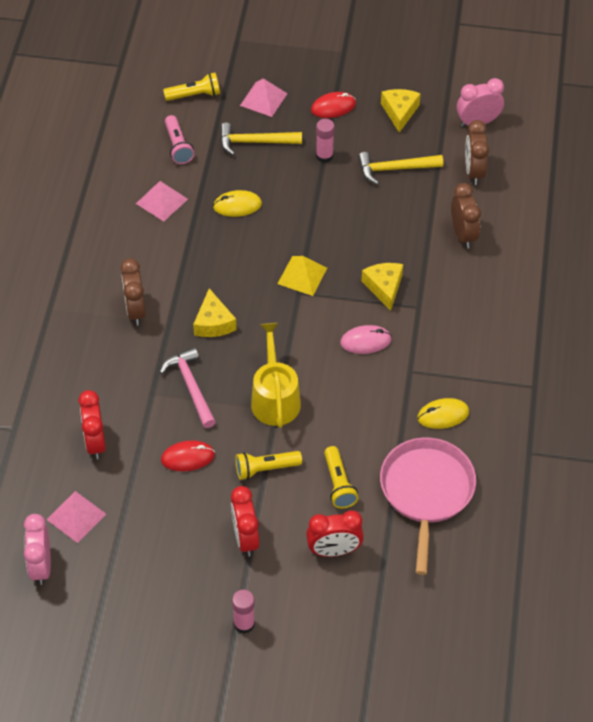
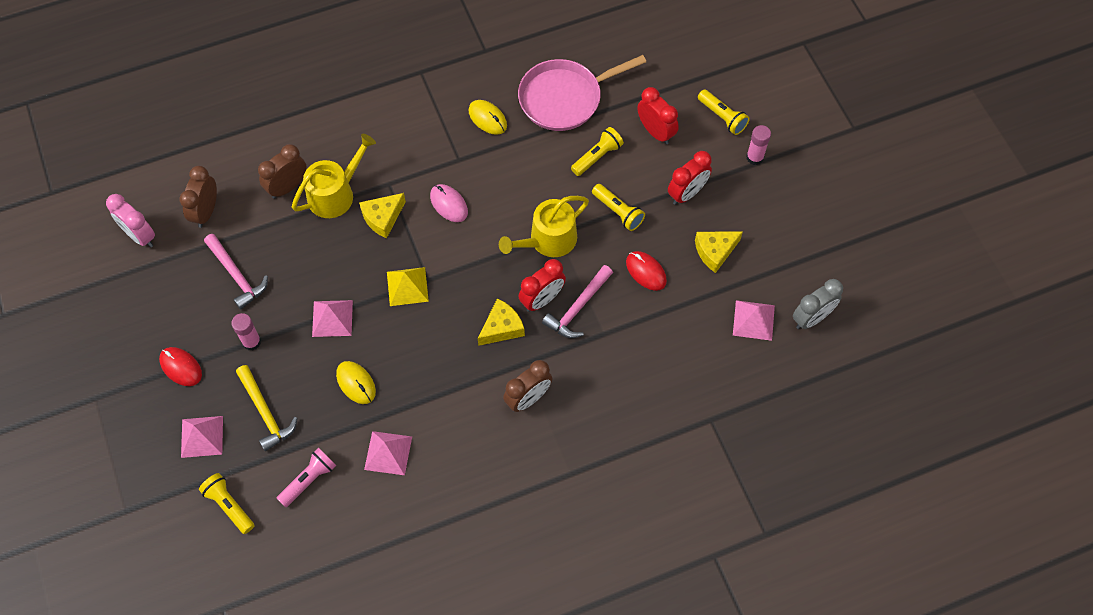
camera: 120 degrees left, 10 degrees up
pink clock [24,514,51,585] -> grey clock [793,279,843,329]
red clock [79,390,106,459] -> red clock moved to [518,259,566,312]
yellow hammer [358,152,443,185] -> pink hammer [204,234,268,310]
yellow cheese [381,89,421,132] -> yellow cheese moved to [695,232,743,273]
brown clock [465,120,489,185] -> brown clock turned 135 degrees clockwise [179,166,217,228]
none -> yellow watering can [292,134,376,218]
none -> pink pyramid [312,300,353,337]
none -> yellow flashlight [698,89,750,135]

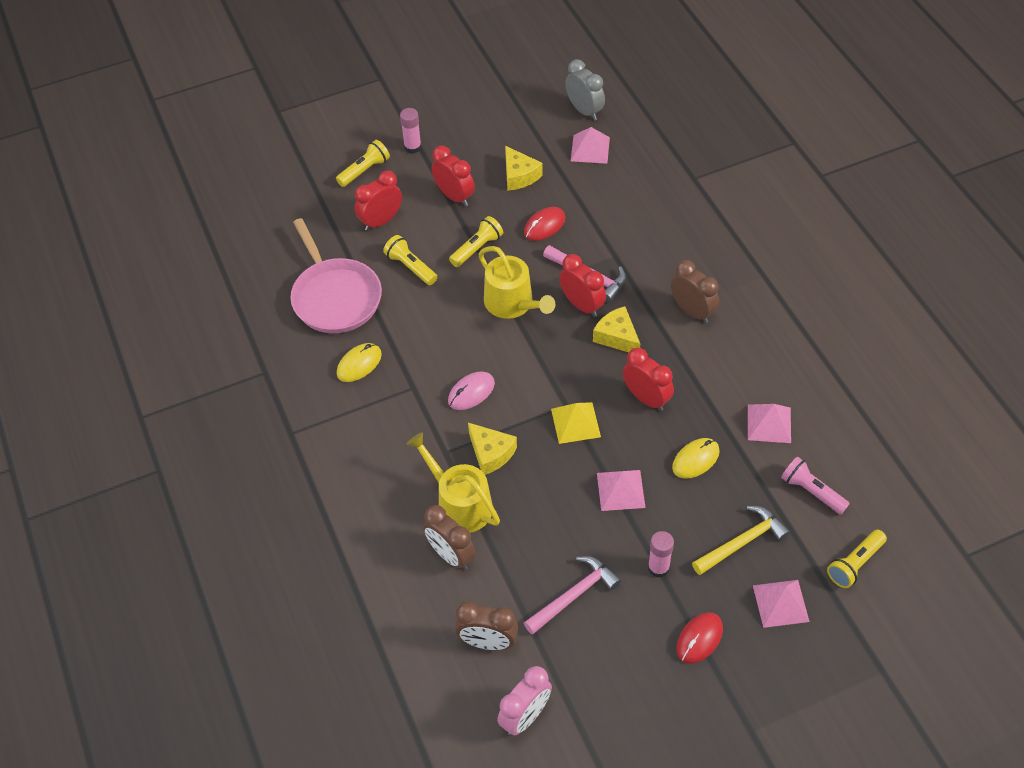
camera: 90 degrees left, 10 degrees down
none -> red clock [623,348,674,411]

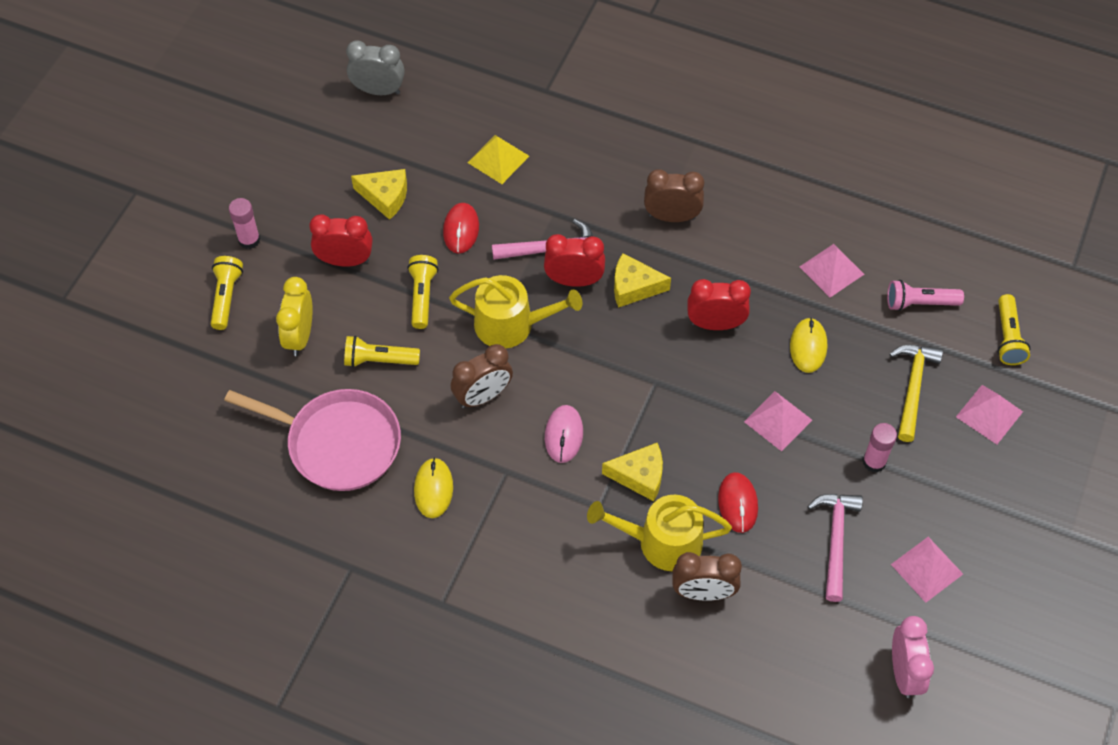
camera: 45 degrees left, 5 degrees up
red clock [355,171,402,231] -> yellow clock [276,277,313,356]
brown clock [455,601,518,650] -> brown clock moved to [451,344,513,408]
yellow pyramid [551,402,601,444] -> yellow pyramid moved to [467,135,529,184]
pink pyramid [571,127,610,164] -> pink pyramid moved to [891,537,963,603]
red mouse [676,613,723,664] -> red mouse moved to [718,472,758,533]

